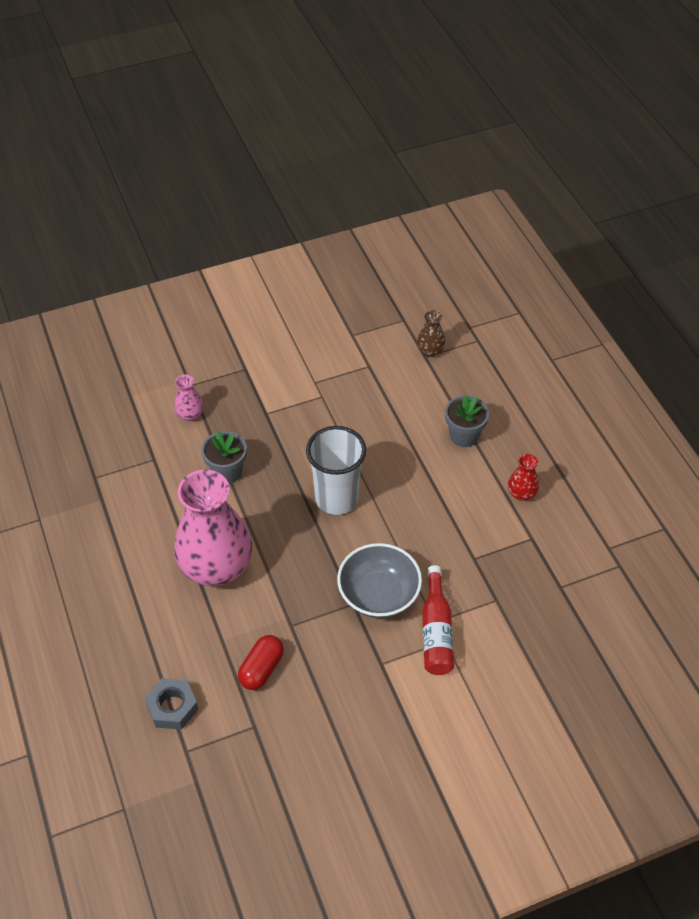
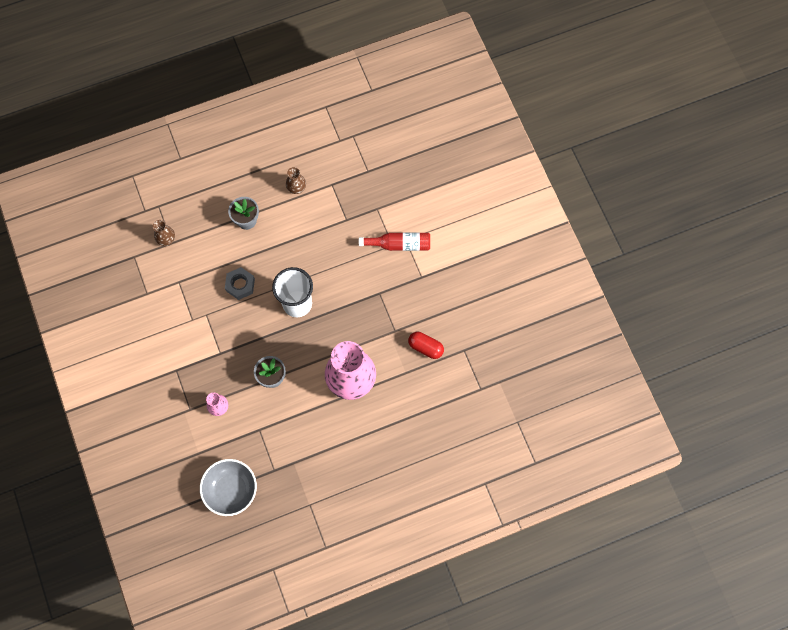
camera: 90 degrees left, 20 degrees up
grey nut [145,678,198,730] -> grey nut moved to [225,267,255,300]
grey bowl [337,543,422,618] -> grey bowl moved to [200,459,257,516]
red vase [508,454,539,501] -> brown vase [286,167,306,194]

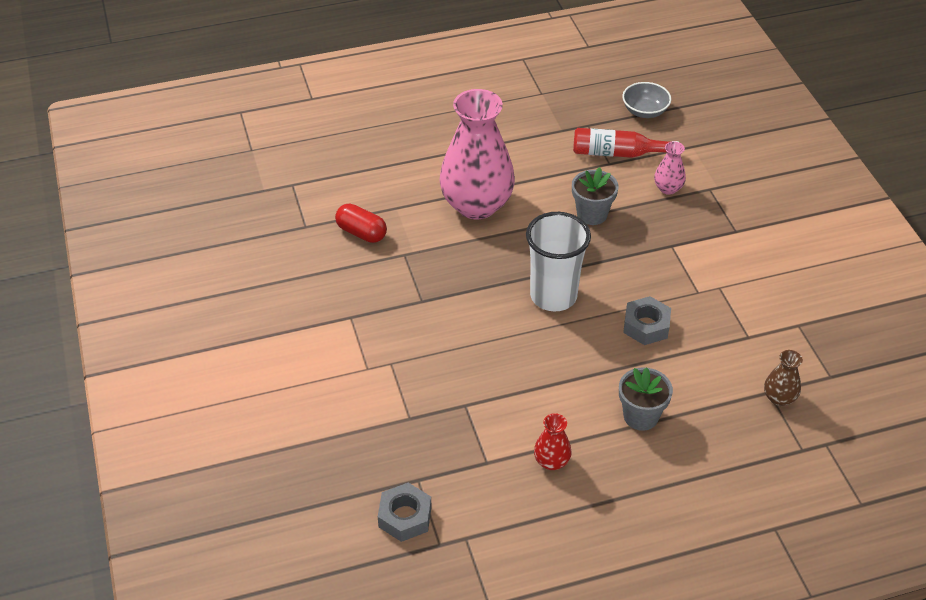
camera: 175 degrees left, 25 degrees down
grey bowl [200,459,257,516] -> grey bowl [622,82,671,118], size x0.65
brown vase [286,167,306,194] -> red vase [534,413,572,470]
red bottle [359,232,430,251] -> red bottle moved to [573,128,679,158]
none -> grey nut [378,483,432,542]

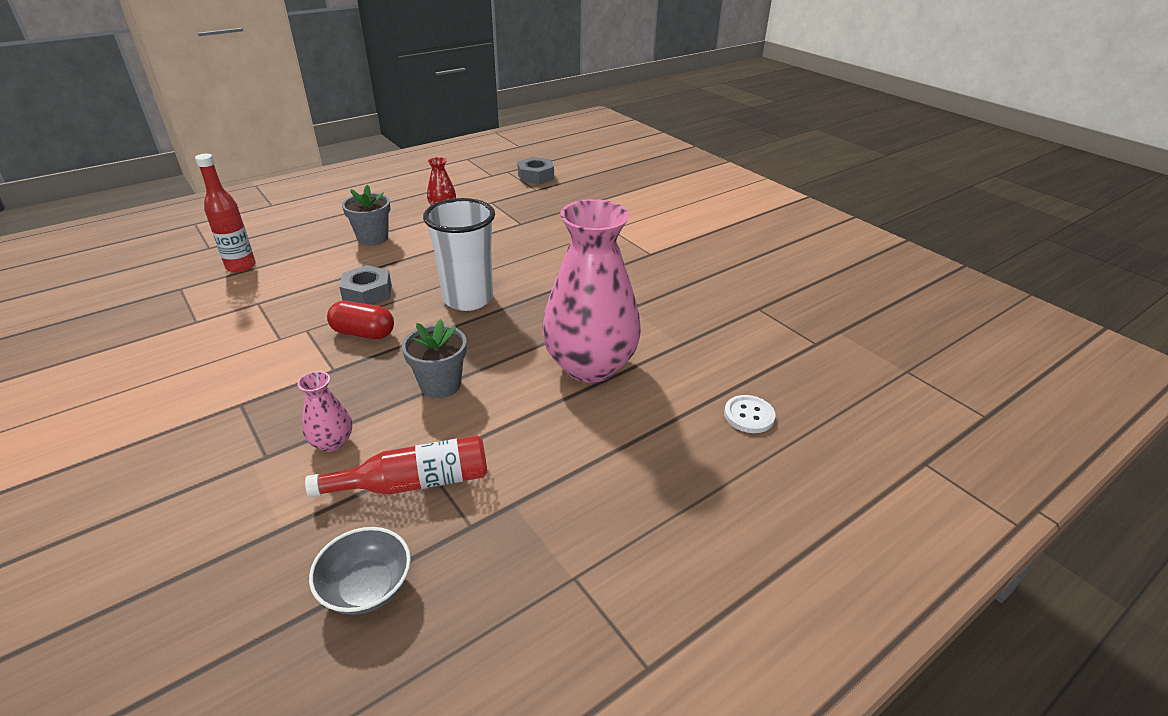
camera: 160 degrees right, 10 degrees down
red capsule [335,204,387,243] -> red capsule moved to [327,301,394,339]
brown vase [764,350,803,406] -> red bottle [195,154,256,273]
none -> white button [724,395,776,433]

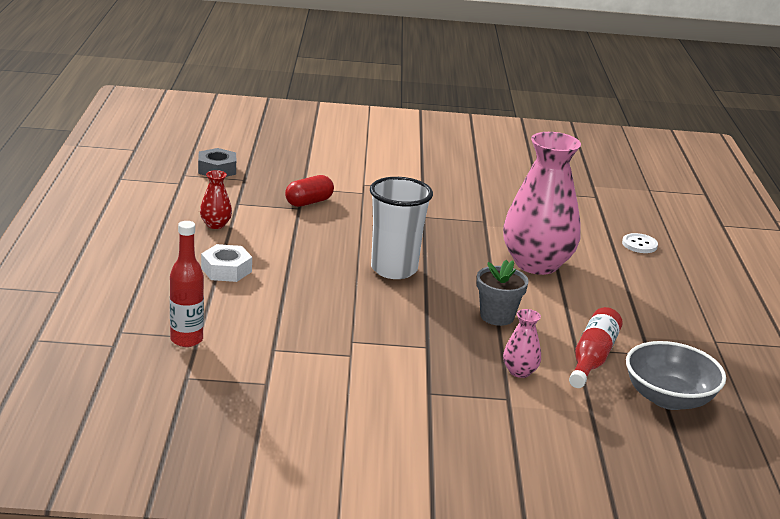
camera: 55 degrees left, 10 degrees down
grey bowl [309,527,411,615] -> grey bowl [626,341,726,410], size x1.53
red capsule [327,301,394,339] -> red capsule moved to [285,175,334,207]
grey nut [339,265,392,305] -> none
grey flower pot [342,185,390,246] -> white nut [201,244,252,282]

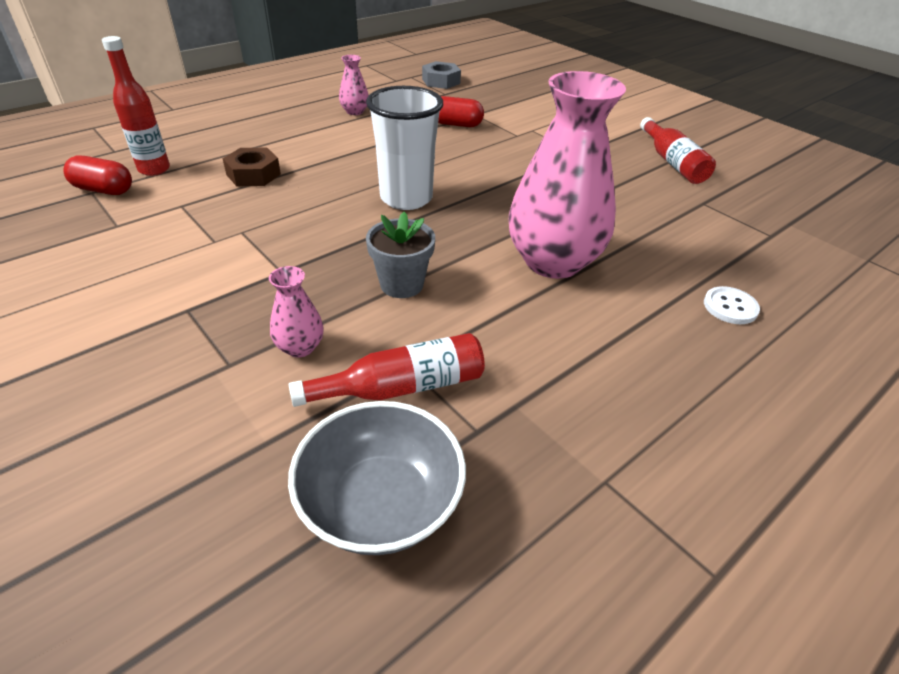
camera: 50 degrees right, 15 degrees up
red vase [200,170,232,229] -> pink vase [339,55,369,115]
white nut [201,244,252,282] -> none
none -> red capsule [63,156,132,195]
none -> brown nut [223,148,281,186]
none -> red bottle [640,117,716,184]

